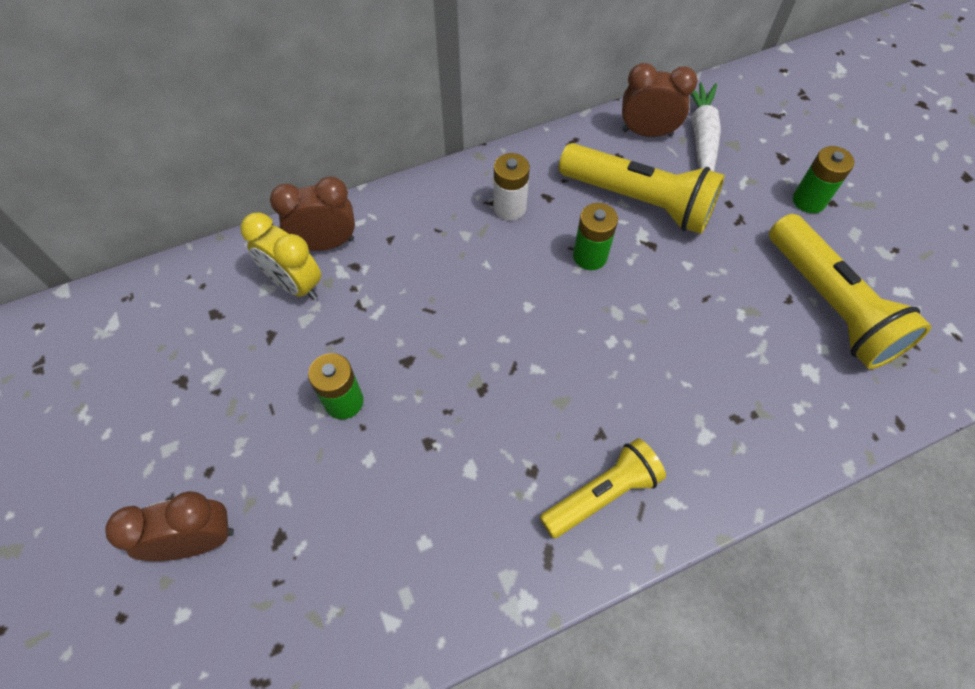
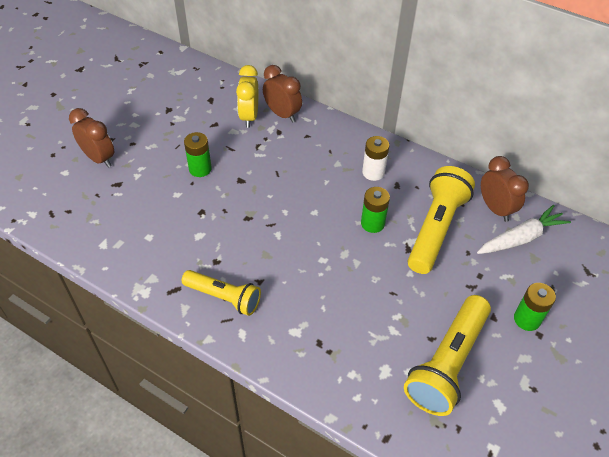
camera: 55 degrees right, 10 degrees down
yellow flashlight [559,143,725,234] -> yellow flashlight turned 150 degrees counterclockwise [408,166,475,274]

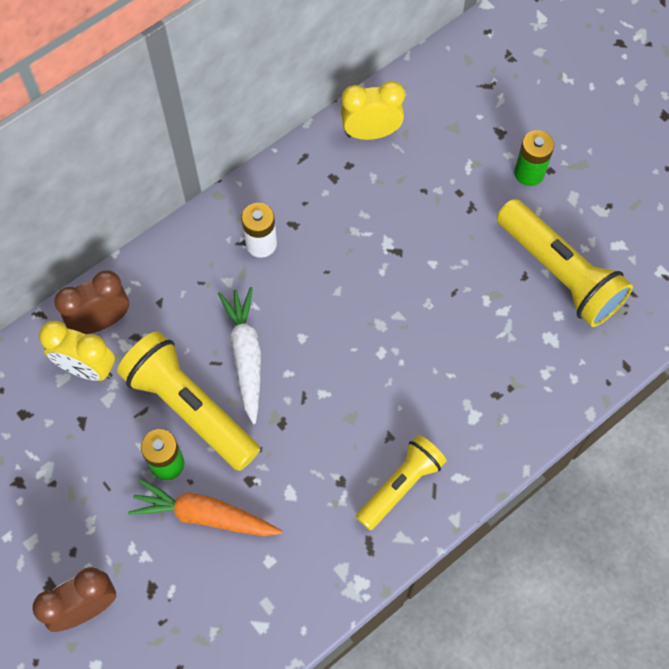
camera: 70 degrees left, 15 degrees up
green battery [361,187,390,233] -> none
yellow flashlight [408,166,475,274] -> yellow flashlight moved to [117,331,260,471]
white carrot [477,205,571,254] -> white carrot moved to [218,287,261,424]
brown clock [481,156,529,222] -> yellow clock [341,81,405,140]
none -> orange carrot [128,478,282,536]

